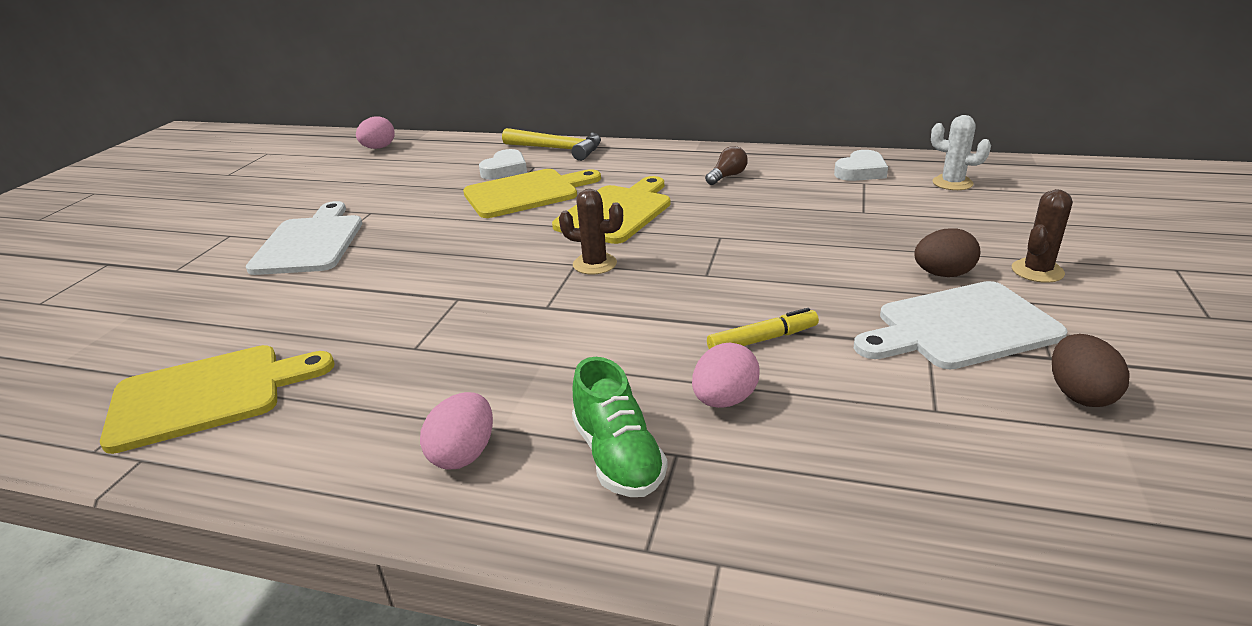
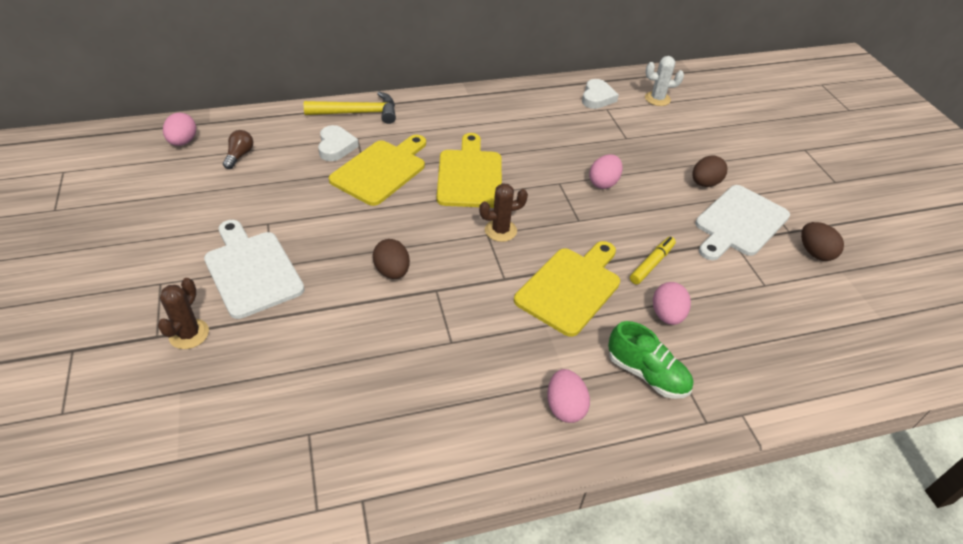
camera: 35 degrees left, 15 degrees up
yellow cutting board [100,345,335,454] -> yellow cutting board moved to [514,241,620,337]
brown light bulb [705,146,748,185] -> brown light bulb moved to [223,130,253,169]
brown cactus [1012,189,1073,283] -> brown cactus moved to [158,278,209,349]
none -> brown egg [373,239,410,279]
none -> pink egg [589,154,623,189]

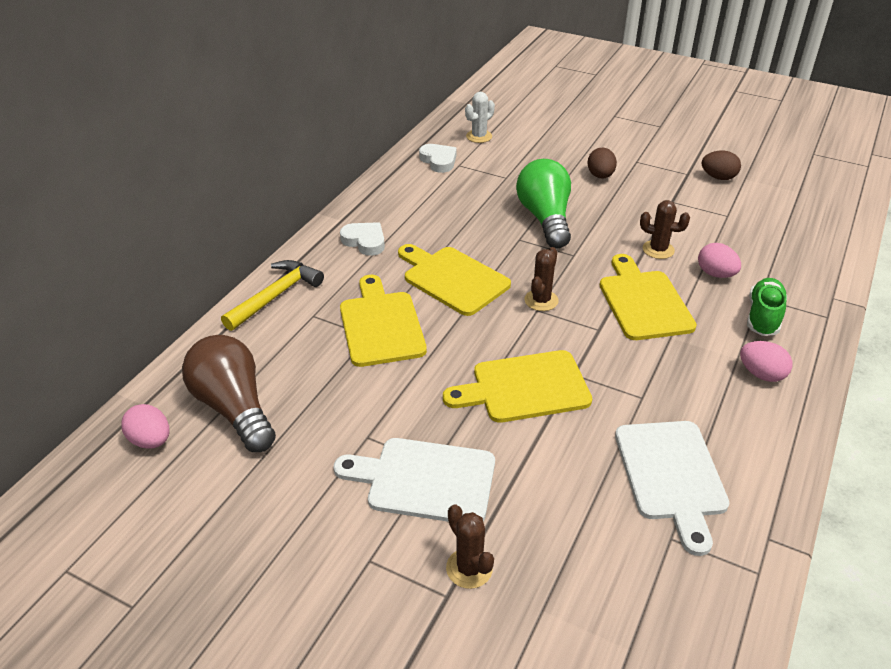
camera: 45 degrees left, 5 degrees down
brown light bulb [223,130,253,169] -> brown light bulb [182,335,276,452], size x2.28
white heart [318,125,359,161] -> white heart moved to [340,222,385,256]
brown egg [373,239,410,279] -> yellow cutting board [443,350,592,423]
pink egg [589,154,623,189] -> green light bulb [516,159,571,248]
green shoe [608,321,693,399] -> green shoe turned 60 degrees counterclockwise [747,278,787,336]
yellow marker [630,237,676,284] -> brown cactus [640,200,690,259]
white cutting board [695,185,790,260] -> white cutting board moved to [615,421,730,556]

